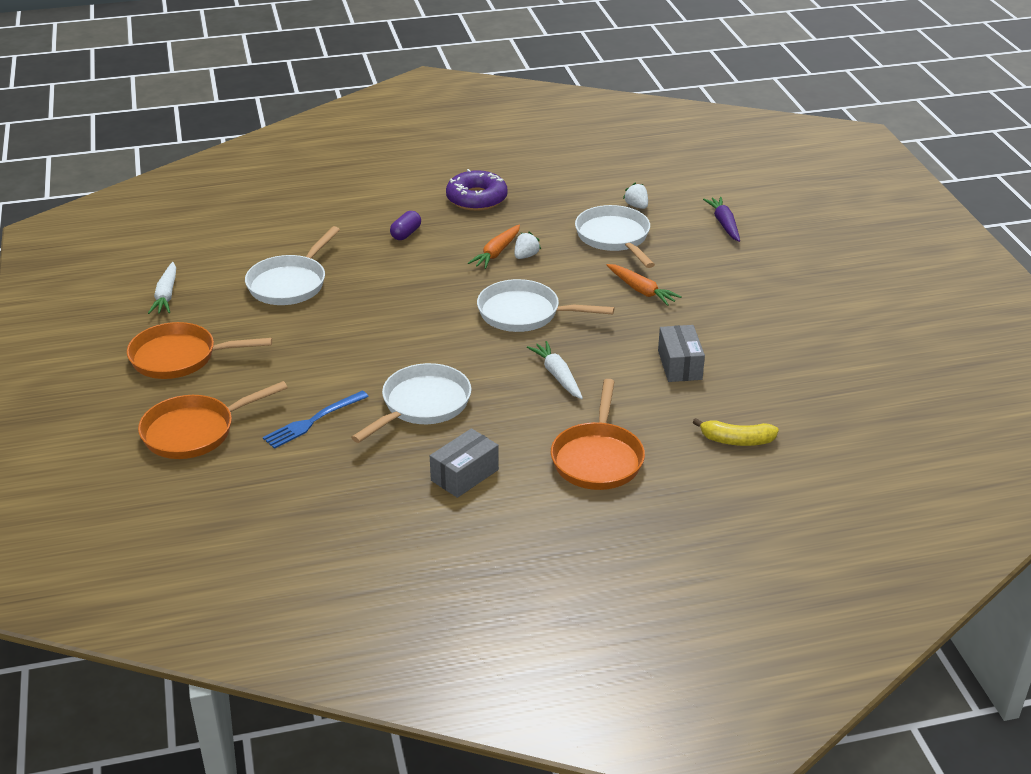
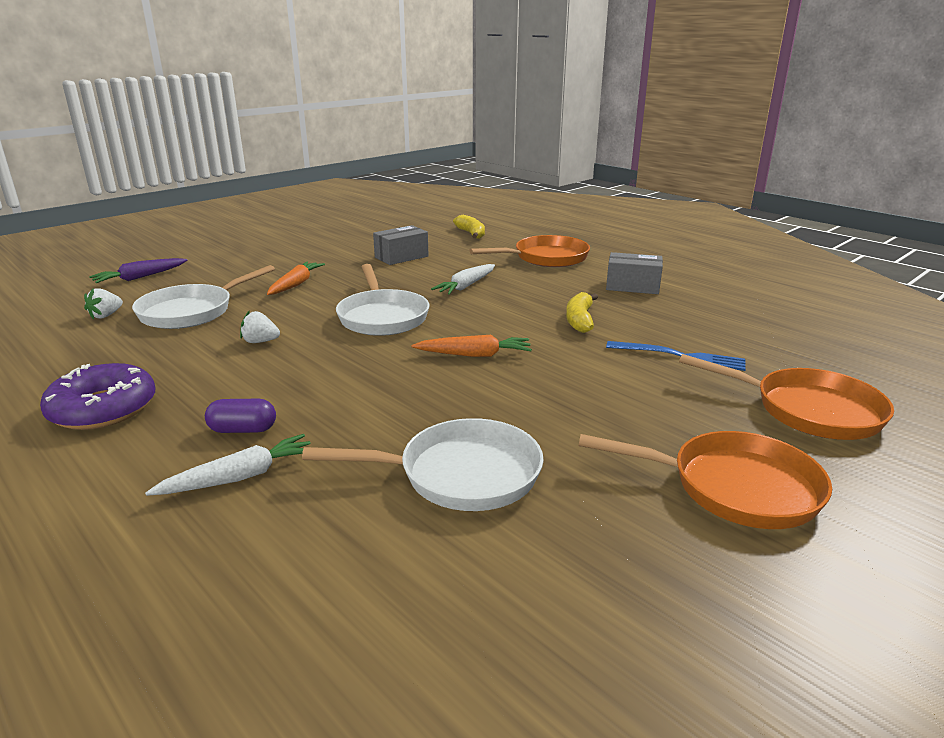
camera: 120 degrees left, 10 degrees down
orange pan [127,322,272,379] -> orange pan turned 45 degrees counterclockwise [579,431,832,529]
white carrot [148,262,176,314] -> white carrot moved to [145,434,311,496]
white pan [351,363,472,443] -> yellow banana [566,292,598,333]
orange carrot [468,225,520,269] -> orange carrot moved to [412,335,532,357]

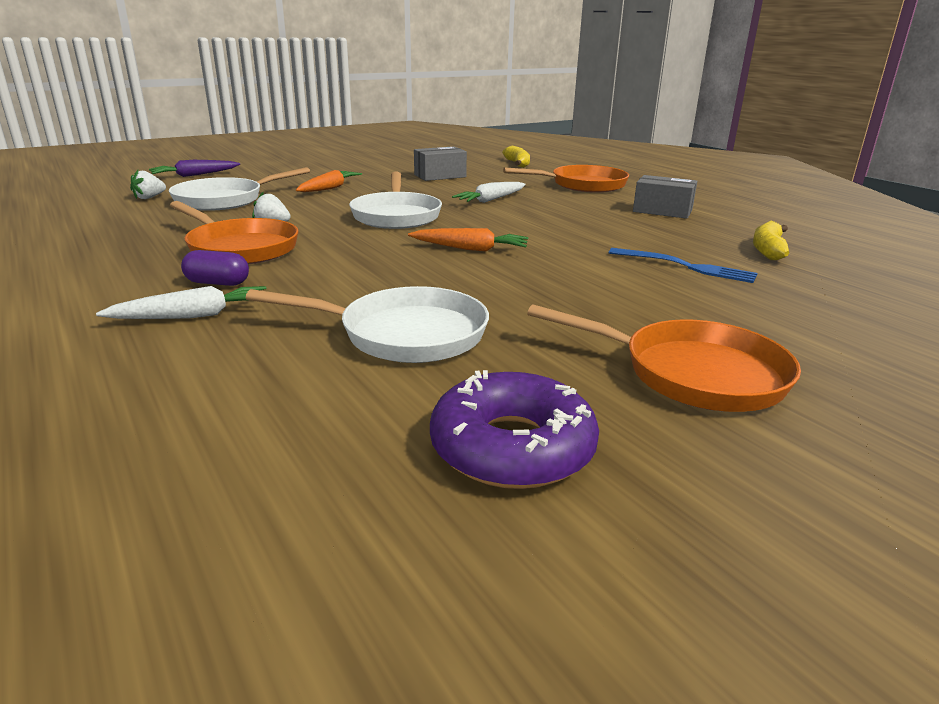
camera: 10 degrees right, 0 degrees up
purple donut [40,363,156,430] -> purple donut moved to [430,370,599,489]
yellow banana [566,292,598,333] -> yellow banana moved to [753,221,789,260]
orange pan [679,354,894,440] -> orange pan moved to [170,201,298,264]

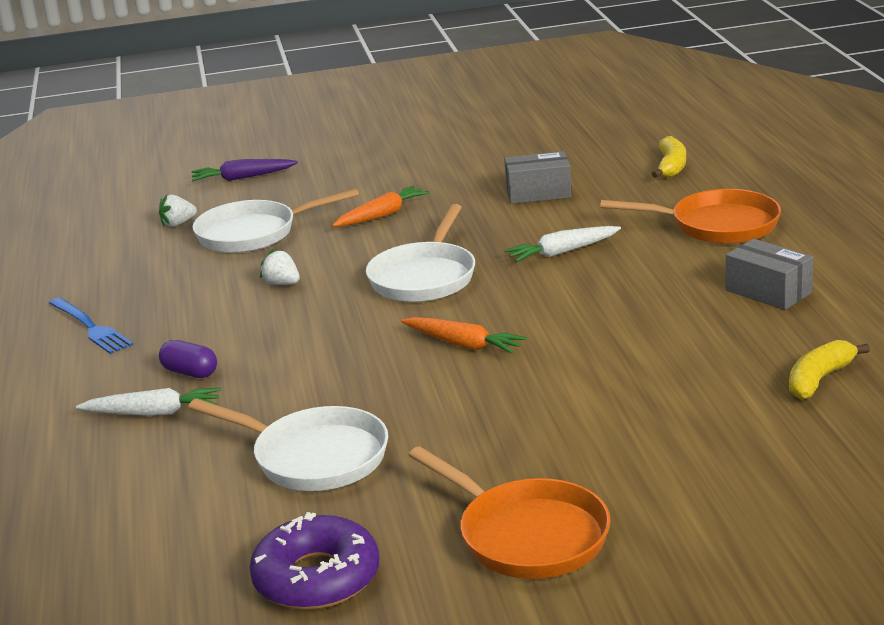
camera: 25 degrees right, 0 degrees up
orange pan [170,201,298,264] -> none
blue fork [609,248,758,283] -> blue fork moved to [49,297,133,354]

